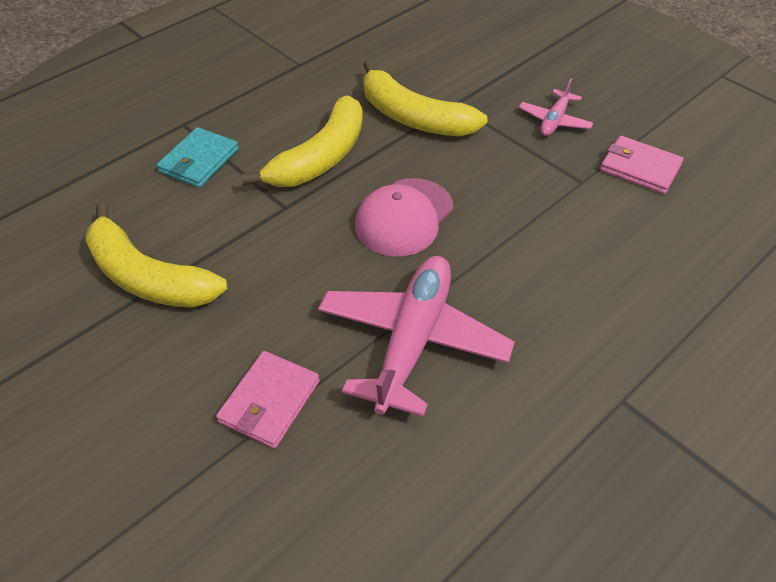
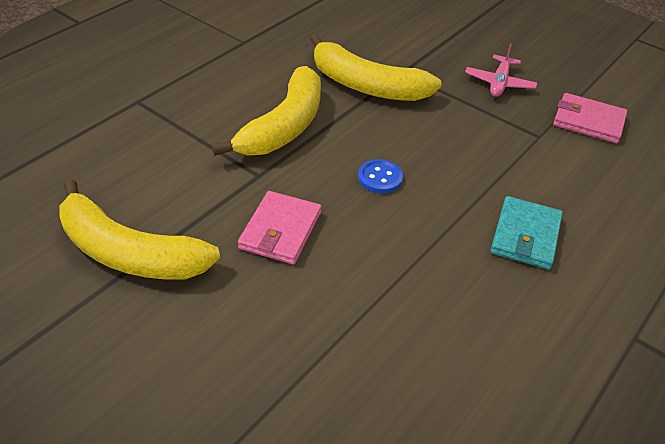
camera: 10 degrees left, 5 degrees down
turquoise wallet [157,127,239,188] -> turquoise wallet moved to [491,196,563,270]
pink wallet [216,351,320,449] -> pink wallet moved to [238,191,321,264]
pink plane [318,256,515,417] -> none
pink cap [355,178,453,257] -> blue button [358,159,403,193]

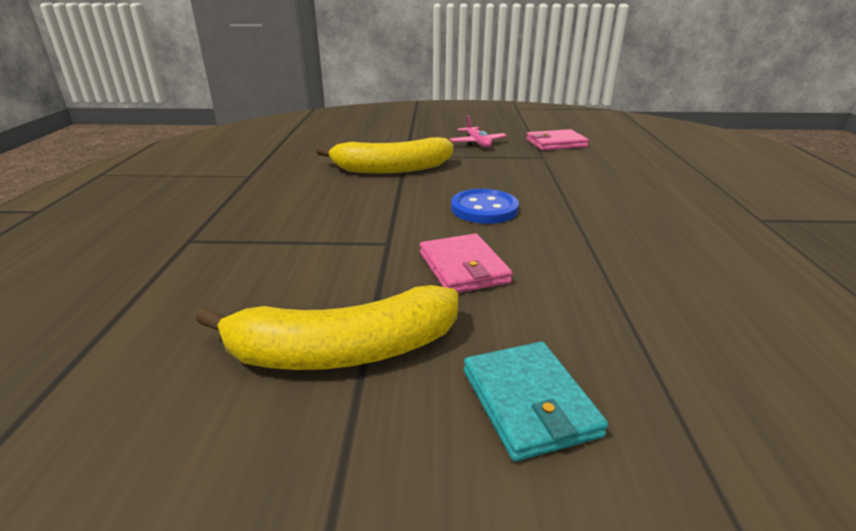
camera: 35 degrees left, 15 degrees down
yellow banana [211,66,321,156] -> none
blue button [358,159,403,193] -> blue button [451,189,519,224], size x1.55
turquoise wallet [491,196,563,270] -> turquoise wallet moved to [464,342,608,461]

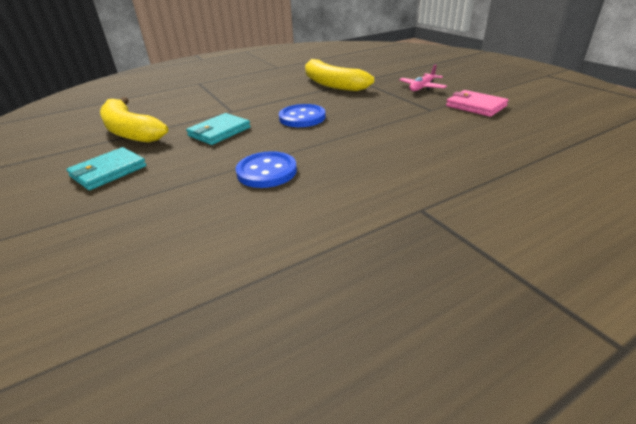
camera: 60 degrees right, 5 degrees up
pink wallet [420,233,513,293] -> turquoise wallet [186,113,251,145]
none -> blue button [236,151,297,188]

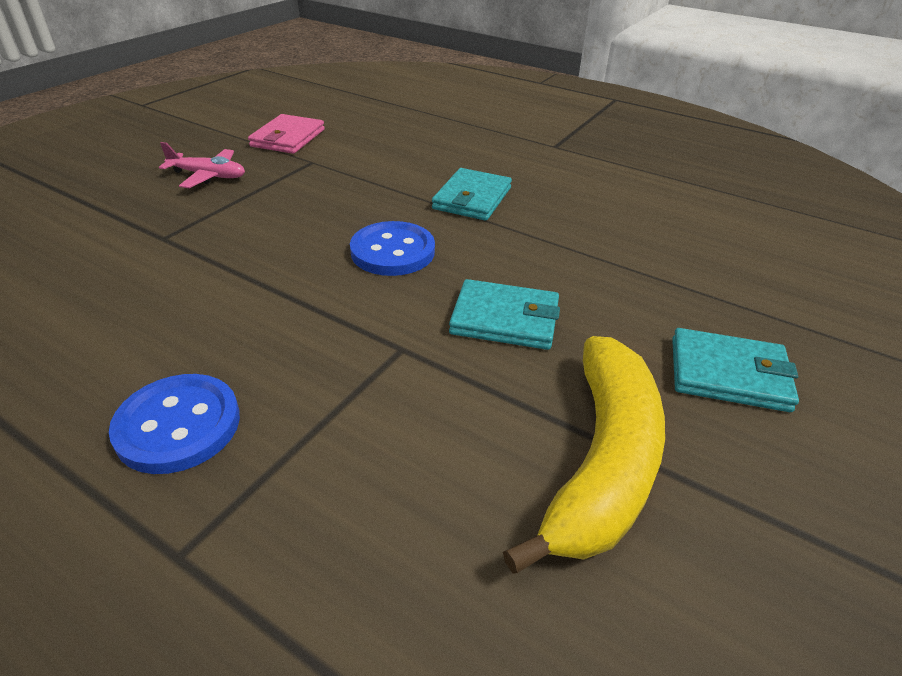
camera: 120 degrees left, 5 degrees up
blue button [236,151,297,188] -> blue button moved to [109,374,240,474]
yellow banana [305,59,374,91] -> none
none -> turquoise wallet [432,168,512,221]

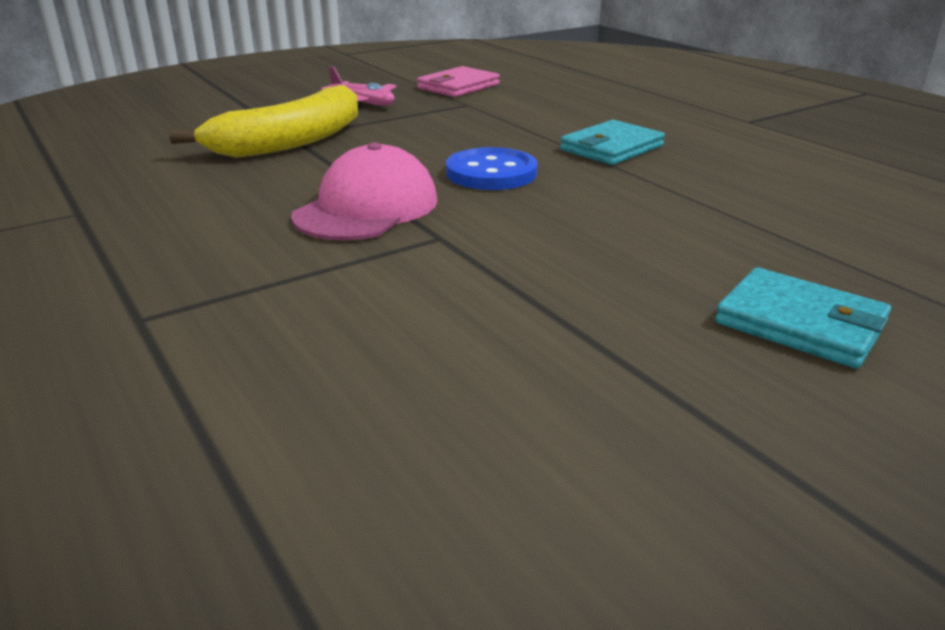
camera: 25 degrees right, 10 degrees down
blue button [109,374,240,474] -> none
turquoise wallet [449,279,560,350] -> none
yellow banana [503,336,665,573] -> yellow banana moved to [169,85,358,158]
none -> pink cap [291,142,438,241]

